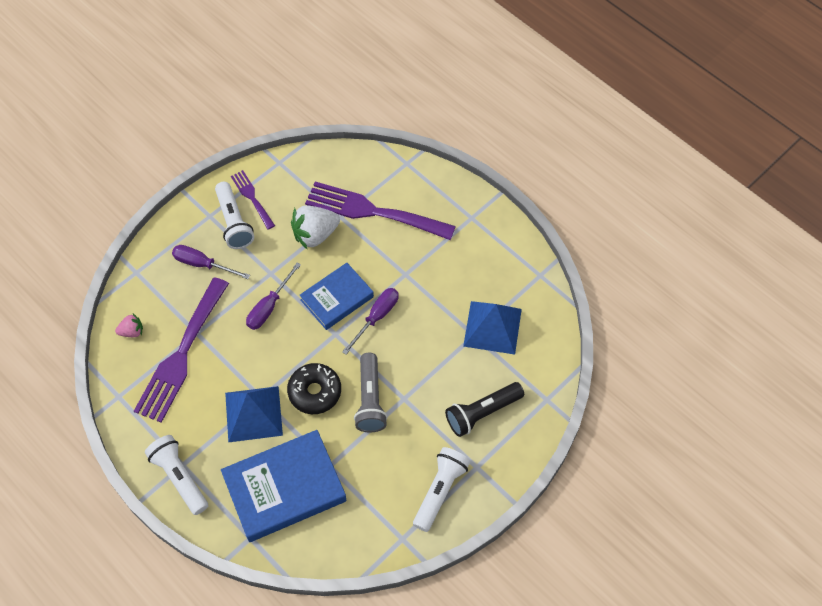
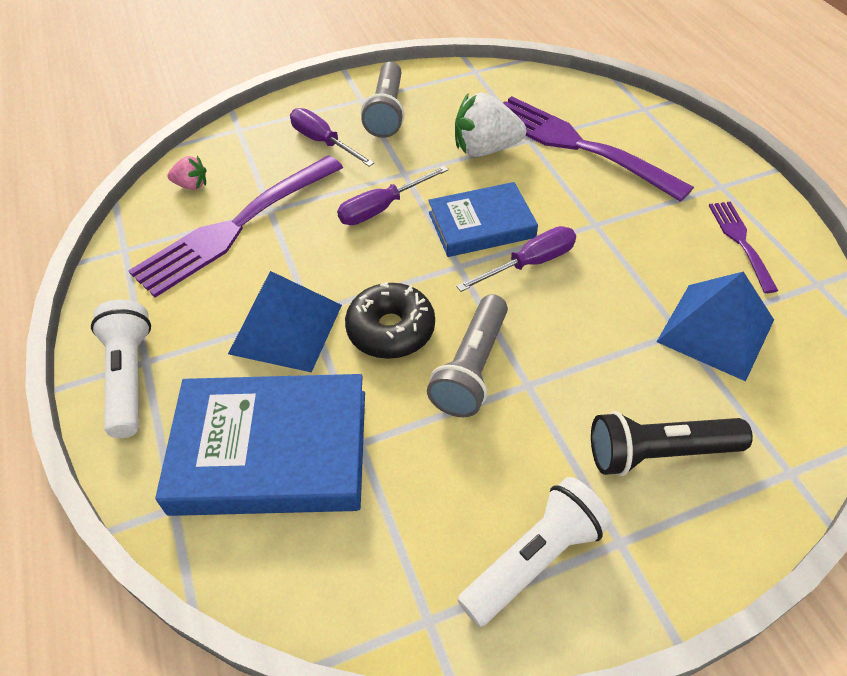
camera: 25 degrees right, 10 degrees down
white flashlight [215,182,254,249] -> grey flashlight [361,62,404,138]
purple fork [231,170,275,230] -> purple fork moved to [708,201,778,293]

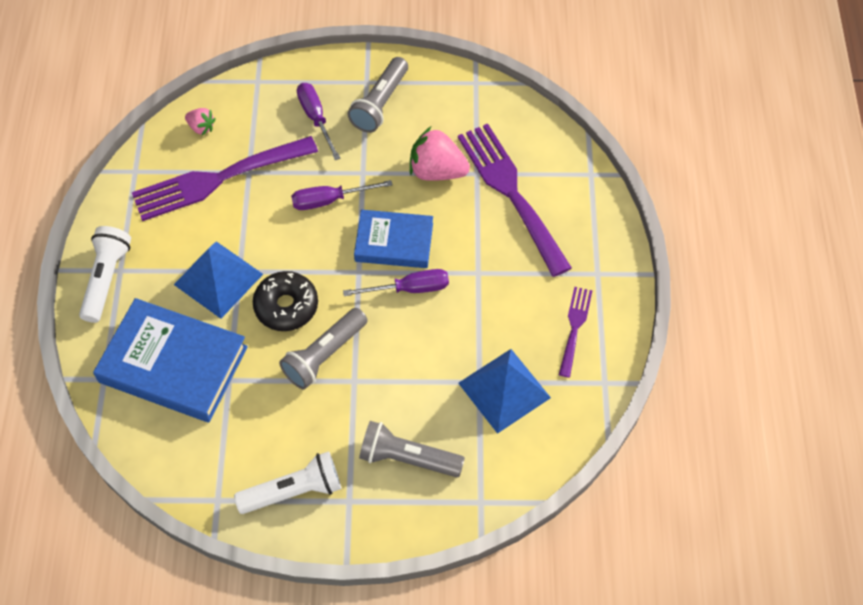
camera: 20 degrees right, 10 degrees up
white strawberry [455,93,526,157] -> pink strawberry [410,127,470,181]
black flashlight [591,411,753,476] -> grey flashlight [359,421,465,477]

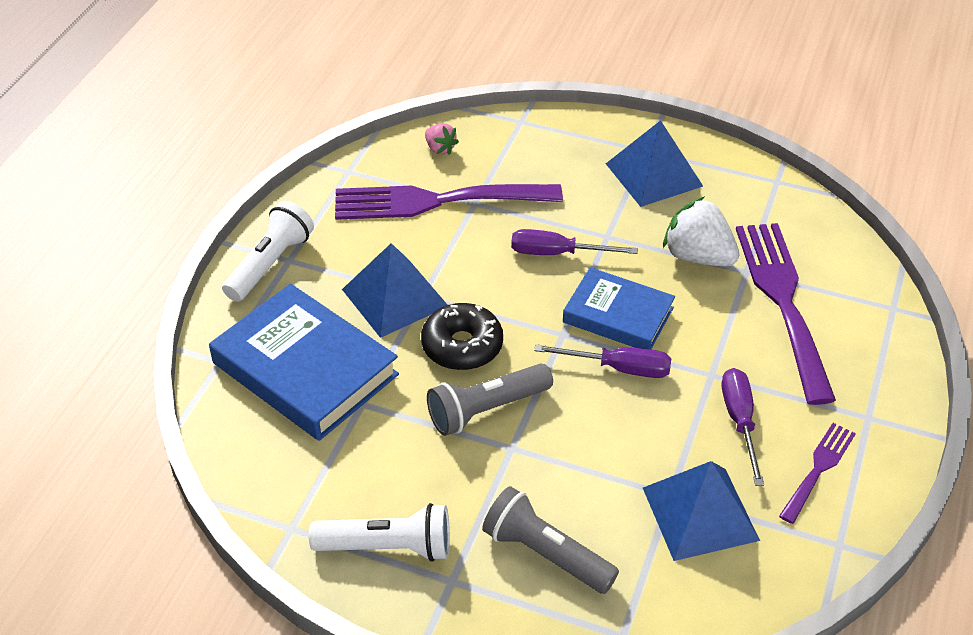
camera: 20 degrees right, 15 degrees down
purple screwdriver [297,83,341,160] -> purple screwdriver moved to [722,368,764,486]
grey flashlight [347,57,408,133] -> blue pyramid [606,120,703,207]
pink strawberry [410,127,470,181] -> white strawberry [663,196,739,266]

